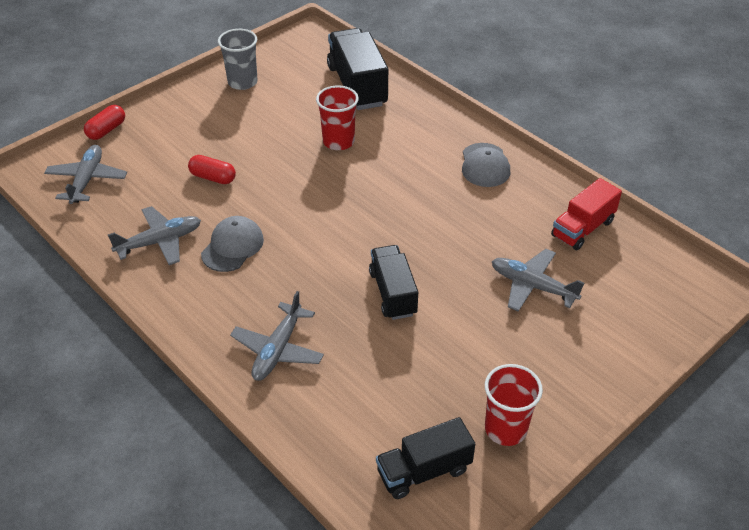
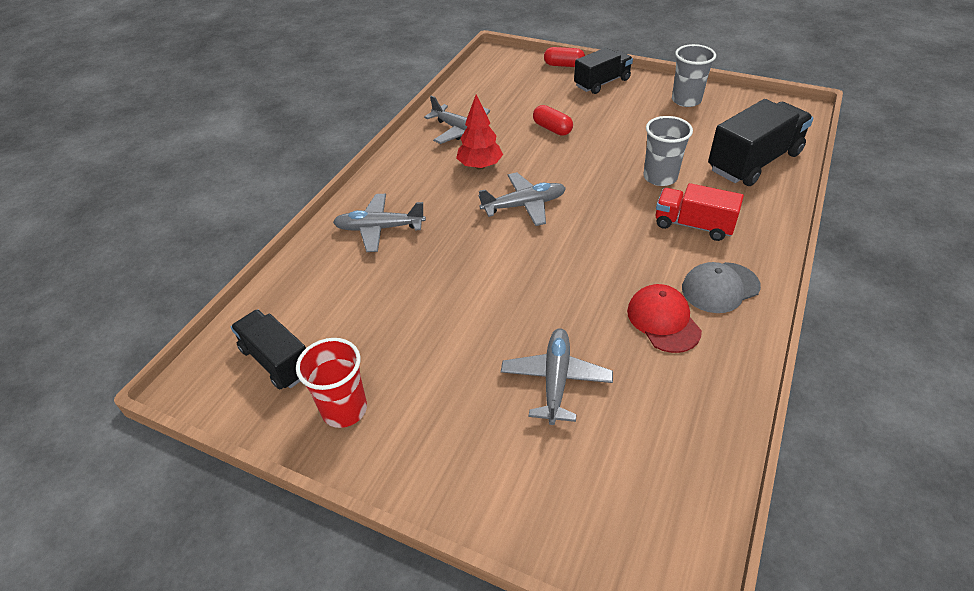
camera: 70 degrees right, 0 degrees up
grey plane [44,145,127,204] -> grey plane moved to [478,172,566,226]
red capsule [188,155,236,184] -> red capsule turned 45 degrees counterclockwise [533,105,573,136]
grey cap [201,216,264,272] -> red tree [456,94,503,170]
red cup [316,86,359,150] -> grey cup [643,116,693,186]
black truck [369,245,418,320] -> black truck moved to [574,48,633,94]
red truck [551,178,622,250] -> red truck moved to [656,183,744,241]
none -> red cap [627,284,702,353]

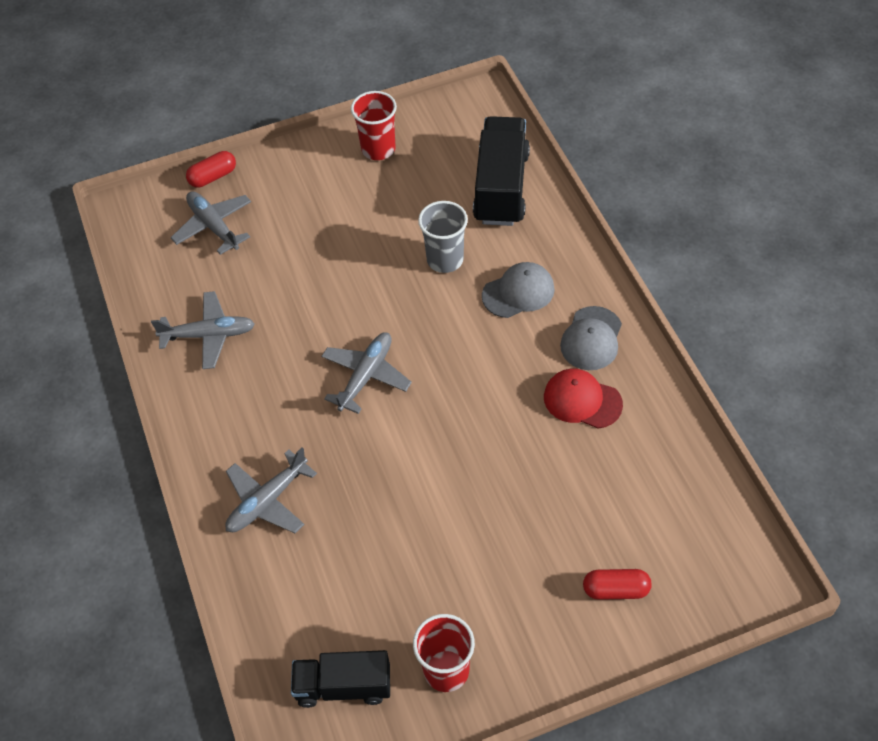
camera: 45 degrees left, 10 degrees up
red tree [456,94,503,170] -> none
grey plane [501,328,613,425] -> grey plane moved to [171,191,251,255]
red capsule [533,105,573,136] -> red capsule moved to [583,569,652,600]
black truck [574,48,633,94] -> none
red truck [656,183,744,241] -> grey cap [482,262,555,318]
grey cup [672,44,716,107] -> red cup [351,91,397,160]

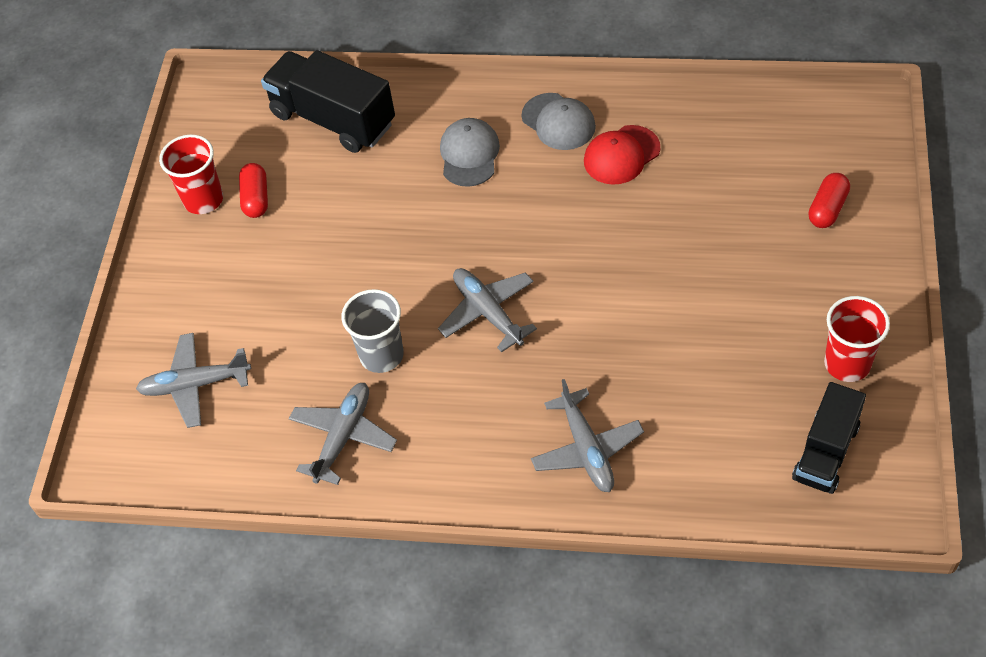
camera: 60 degrees left, 0 degrees up
red capsule [186,151,236,188] -> red capsule moved to [239,163,268,218]
grey cup [418,201,468,273] -> grey cup moved to [341,289,404,373]

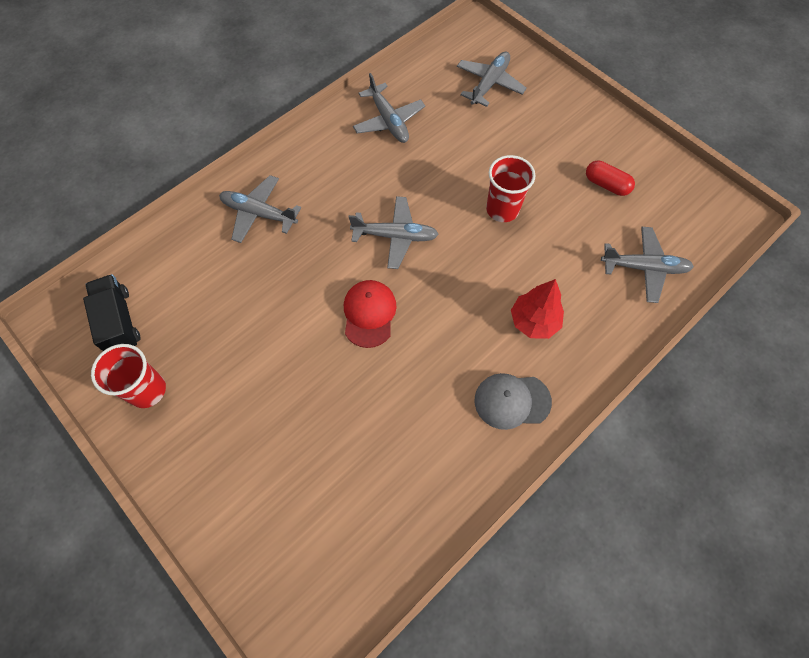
camera: 125 degrees right, 10 degrees up
red cup [159,134,223,214] -> red cup moved to [486,155,536,222]
black truck [261,50,395,153] -> grey plane [601,227,694,303]
grey cup [341,289,404,373] -> none
grey cap [440,118,500,187] -> red tree [511,279,564,339]
red cap [584,125,660,185] -> red cap moved to [344,280,397,348]
red capsule [808,173,850,228] -> none

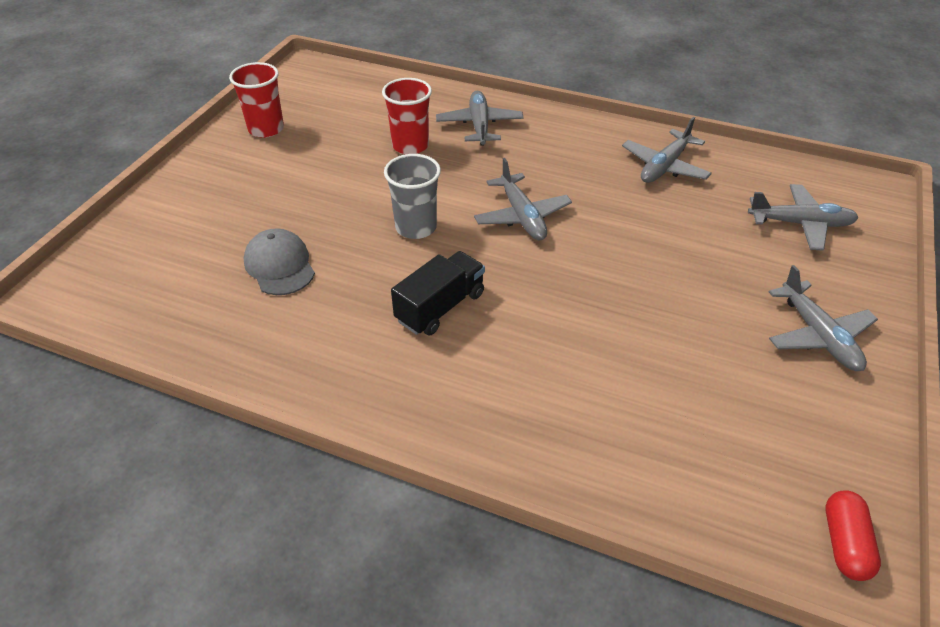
camera: 65 degrees right, 20 degrees down
black truck [83,274,141,351] -> black truck moved to [391,251,485,336]
red cap [344,280,397,348] -> grey cup [384,154,441,239]
grey cap [474,373,552,430] -> grey cap moved to [244,228,315,295]
red cup [486,155,536,222] -> red cup moved to [382,78,432,154]
red tree [511,279,564,339] -> none
red capsule [586,161,635,196] -> red capsule moved to [826,490,881,581]
grey plane [601,227,694,303] -> grey plane moved to [769,265,878,371]

